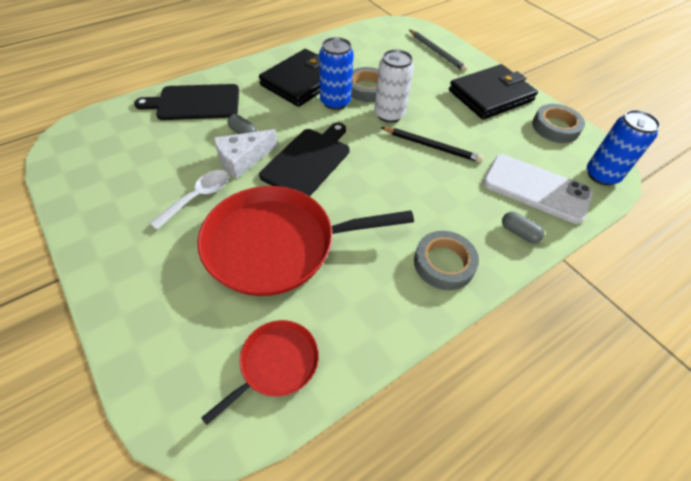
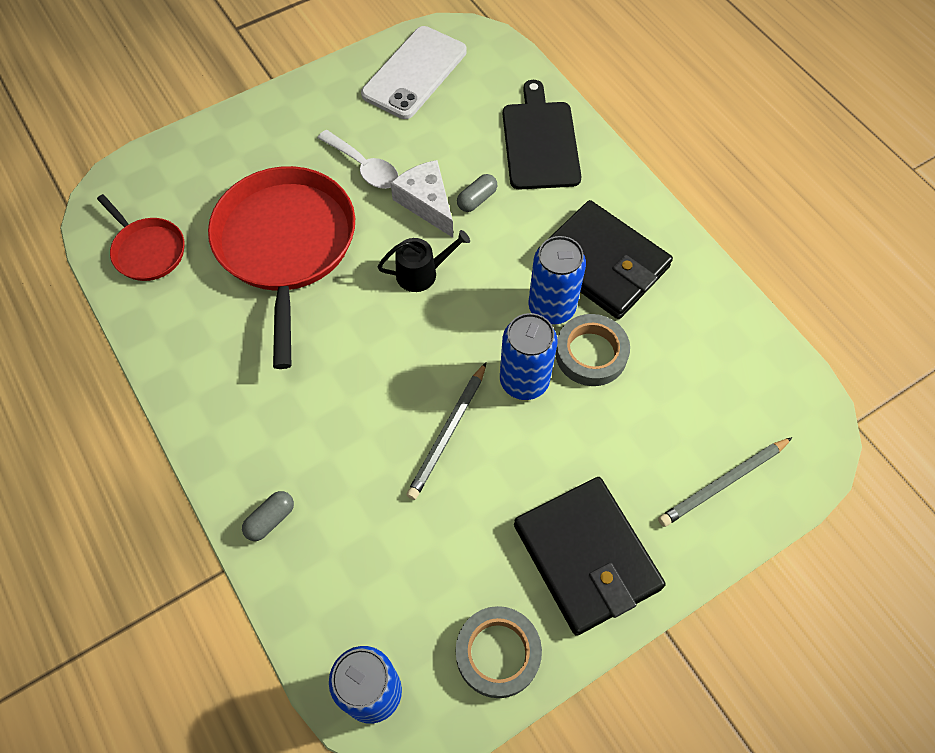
camera: 95 degrees right, 10 degrees up
black cutting board [259,123,350,196] -> black watering can [378,230,470,292]
white can [374,49,414,123] -> blue can [500,313,557,400]
black pencil [381,127,483,163] -> grey pencil [406,362,486,500]
grey tape [414,231,479,290] -> none
white phone [483,154,593,224] -> white phone moved to [361,26,467,119]

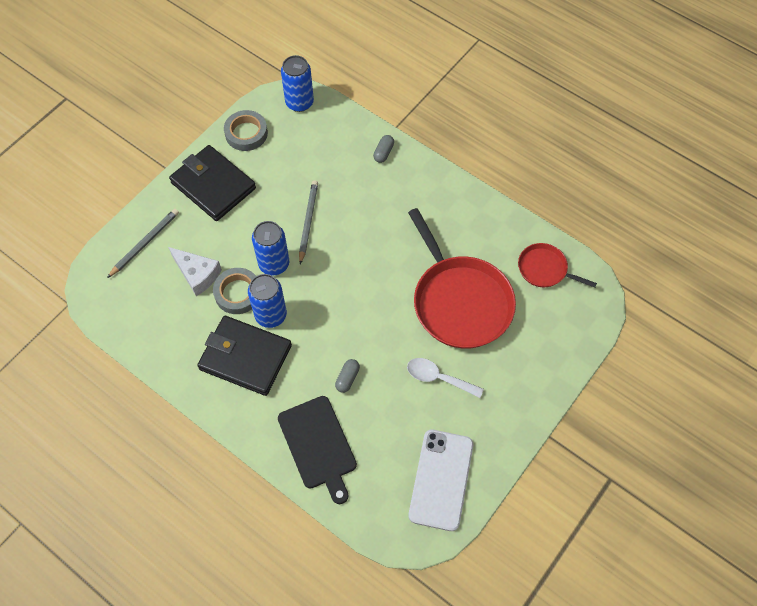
camera: 160 degrees right, 0 degrees up
black watering can [378,230,470,292] -> none
white cheese [391,160,453,238] -> white cheese moved to [168,247,222,296]

